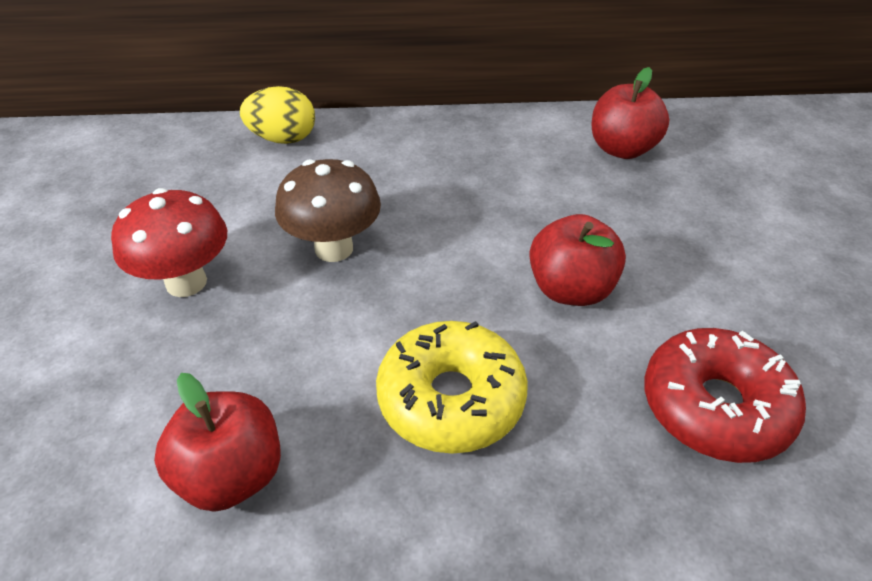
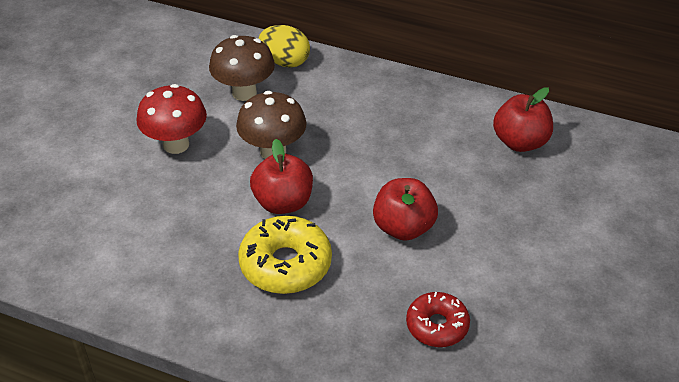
camera: 25 degrees right, 0 degrees up
red apple [154,373,281,512] -> red apple moved to [250,139,313,214]
red donut [644,328,806,463] -> red donut [406,292,470,347], size x0.65
none -> brown mushroom [209,35,275,101]

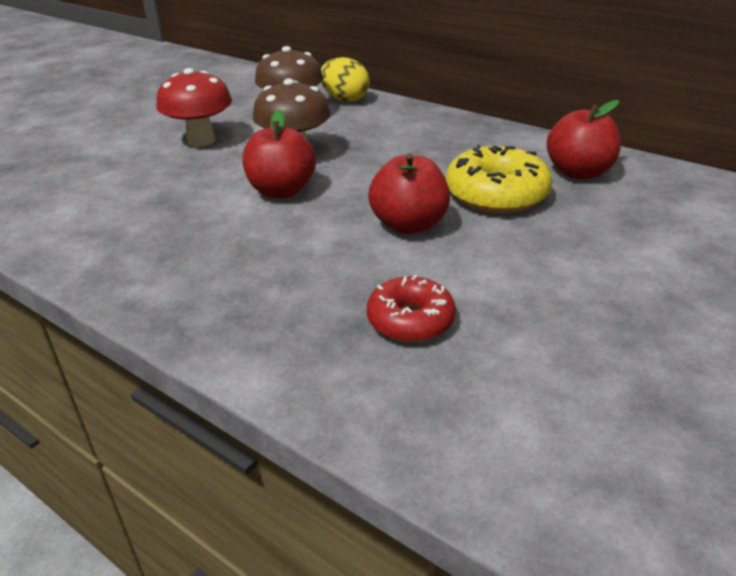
camera: 15 degrees right, 10 degrees down
yellow donut [238,216,332,294] -> yellow donut moved to [446,144,552,214]

